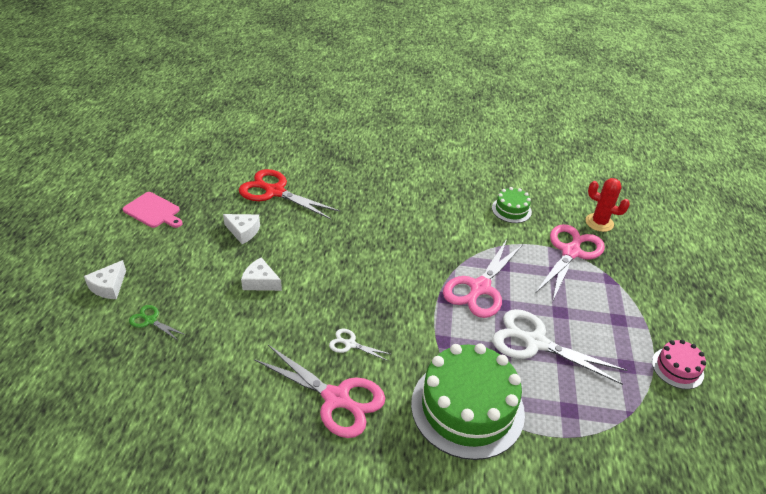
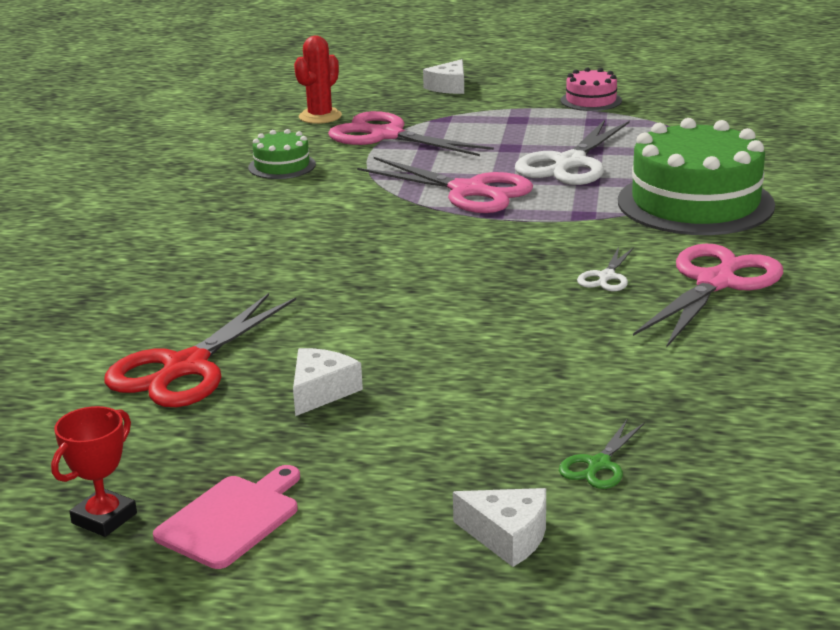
camera: 85 degrees left, 15 degrees down
white cheese [241,257,282,291] -> white cheese moved to [423,59,464,94]
none -> red trophy [51,406,137,537]

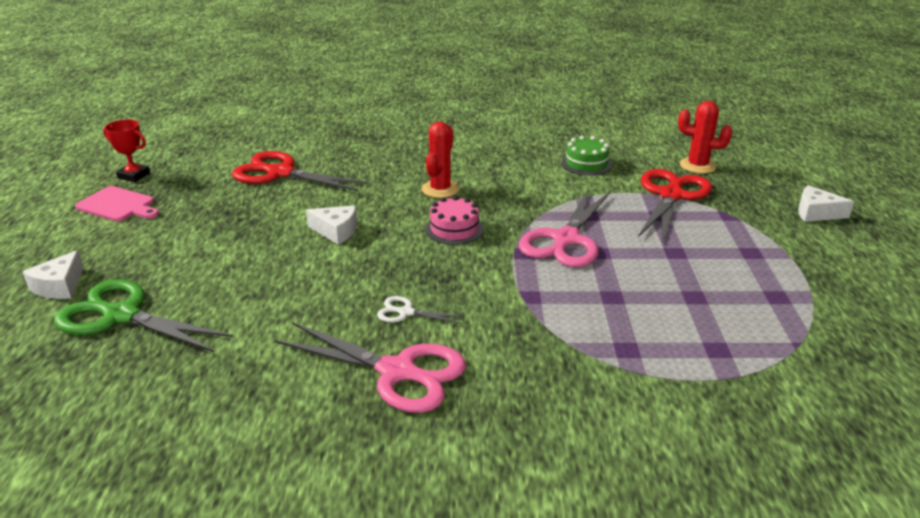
camera: 80 degrees right, 5 degrees up
white cheese [293,348,363,416] -> white cheese moved to [306,205,357,245]
pink scissors [328,111,494,156] -> red scissors [638,169,712,244]
white scissors [515,120,630,185] -> none
green scissors [559,420,645,489] -> green scissors [54,280,234,353], size x2.12
pink cake [561,67,622,111] -> pink cake moved to [425,196,484,245]
green cake [618,118,775,235] -> none
none -> red cactus [422,122,459,198]

